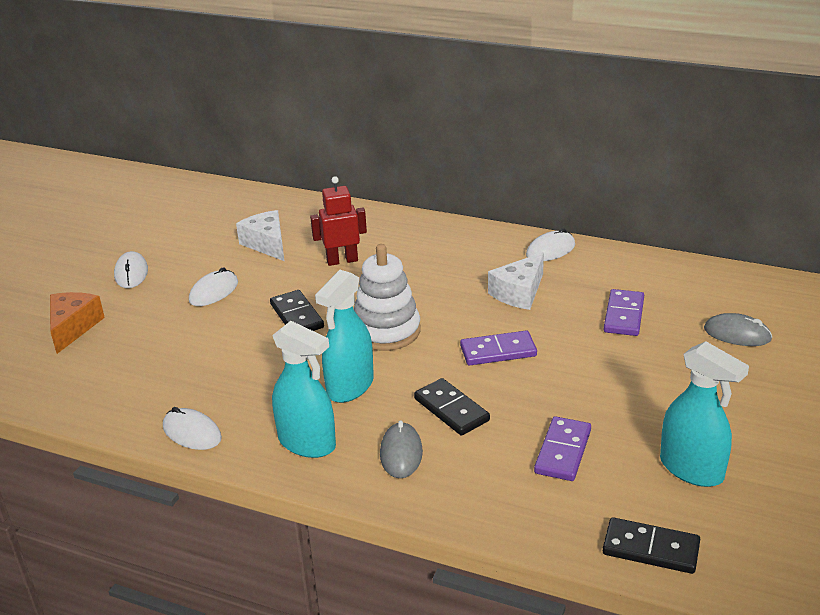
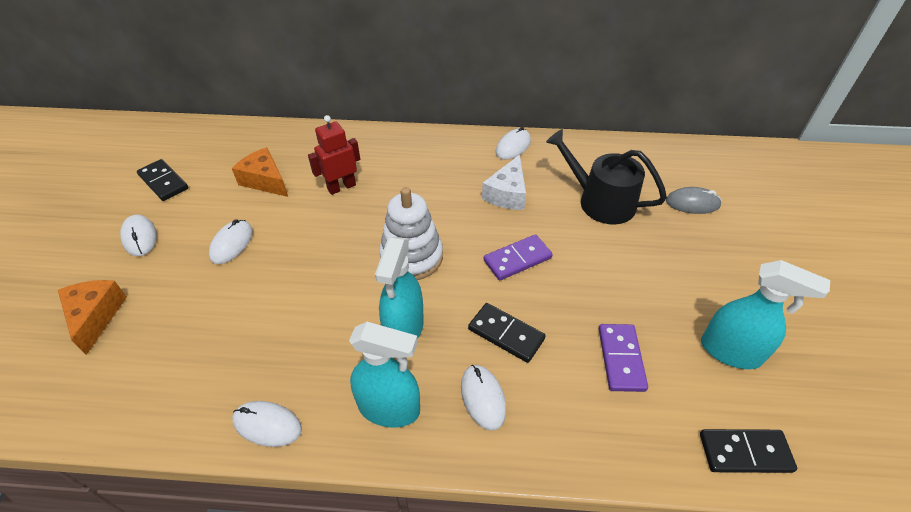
camera: 20 degrees left, 15 degrees up
white cheese [236,210,284,261] -> orange cheese [232,147,288,197]
black domino [270,290,324,331] -> black domino moved to [137,159,188,201]
grey mouse [380,420,423,478] -> white mouse [461,365,506,431]
purple domino [604,289,644,336] -> black watering can [546,129,667,224]

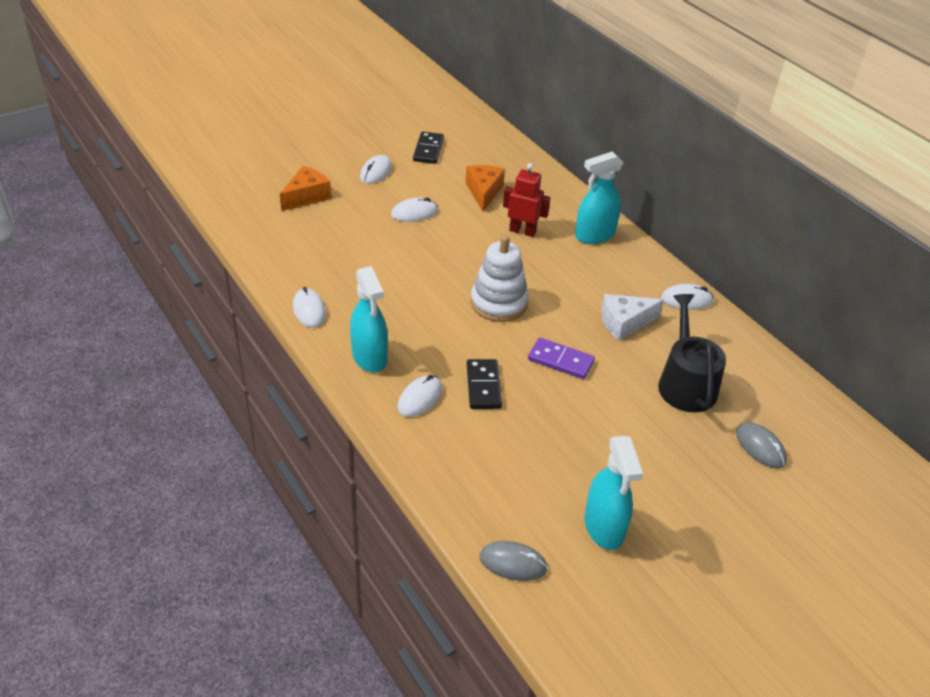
camera: 50 degrees right, 5 degrees down
turquoise spray bottle [375,237,424,339] -> turquoise spray bottle moved to [575,151,624,244]
purple domino [599,324,648,392] -> none
black domino [700,429,797,473] -> grey mouse [479,541,548,581]

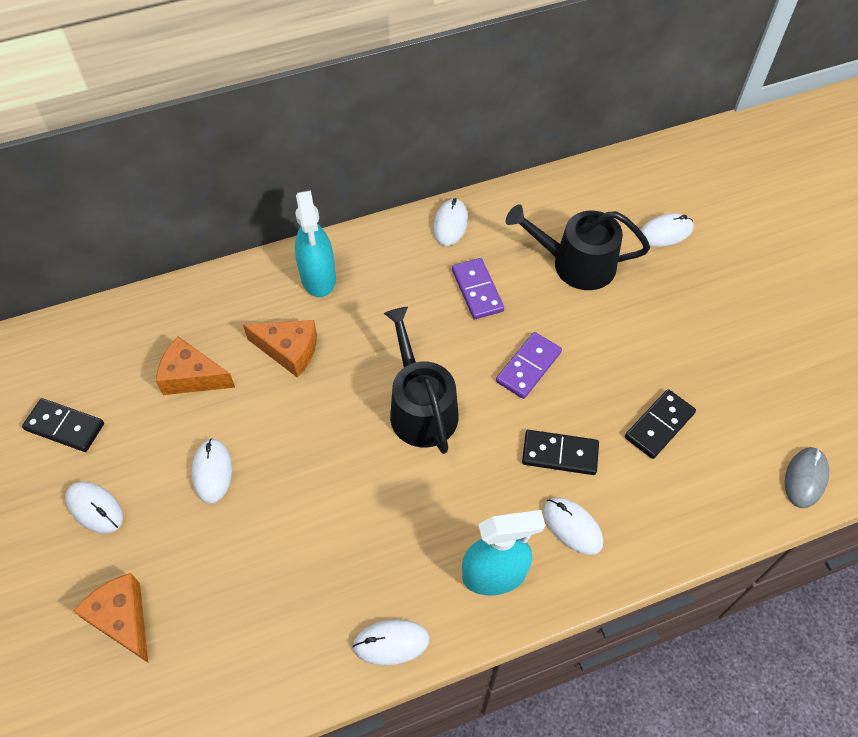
camera: 75 degrees left, 15 degrees up
white stacking toy [471,235,529,322] -> black watering can [384,307,459,454]
red robot [503,163,551,237] -> orange cheese [243,320,317,378]
turquoise spray bottle [584,436,643,550] -> none
white cheese [601,294,664,341] -> purple domino [452,258,504,319]
grey mouse [736,422,787,468] -> white mouse [641,213,694,247]
none -> black domino [625,389,696,459]

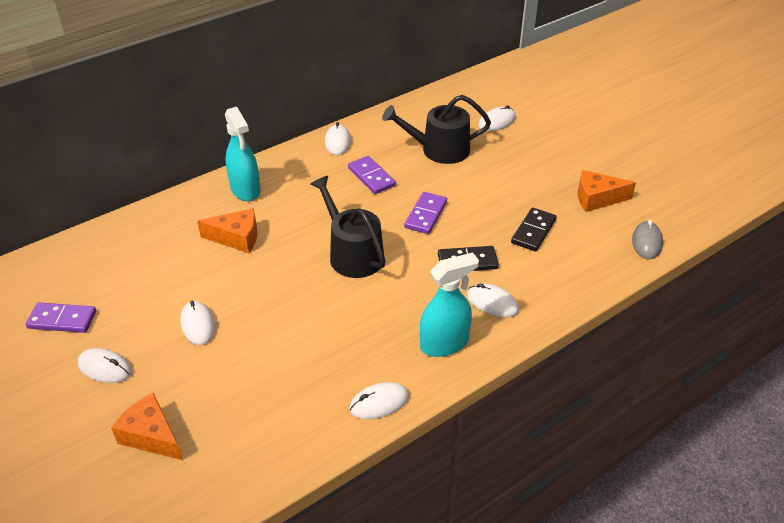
camera: 15 degrees left, 15 degrees down
black domino [22,398,104,452] -> purple domino [26,302,96,333]
orange cheese [156,336,235,395] -> orange cheese moved to [578,170,636,212]

